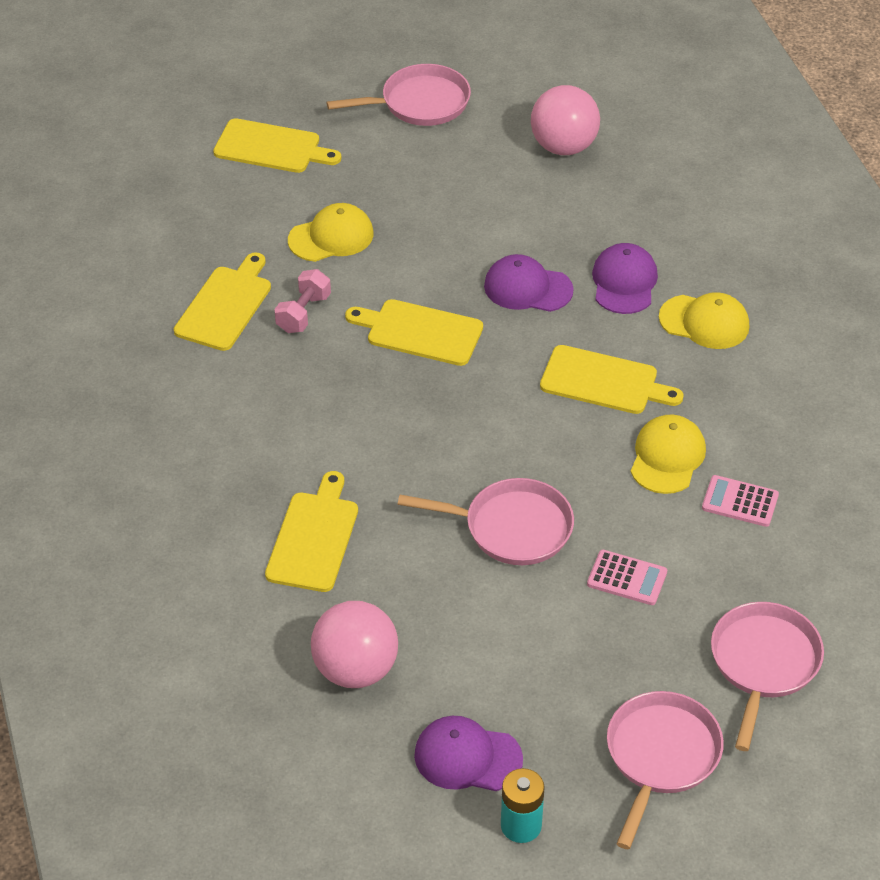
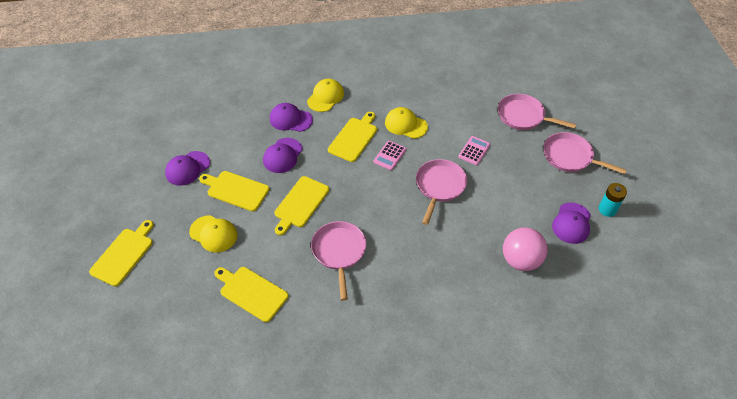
camera: 80 degrees left, 5 degrees up
yellow cutting board [265,471,358,592] -> yellow cutting board moved to [199,171,269,211]
pink dumbbell [274,269,331,333] -> none
yellow cap [288,203,374,262] -> yellow cap turned 135 degrees clockwise [189,215,237,253]
pink pan [326,64,471,126] -> pink pan moved to [311,221,366,300]
pink ball [531,85,600,155] -> none
pink calculator [702,475,779,527] -> pink calculator moved to [373,141,406,170]
none -> purple cap [165,151,210,186]

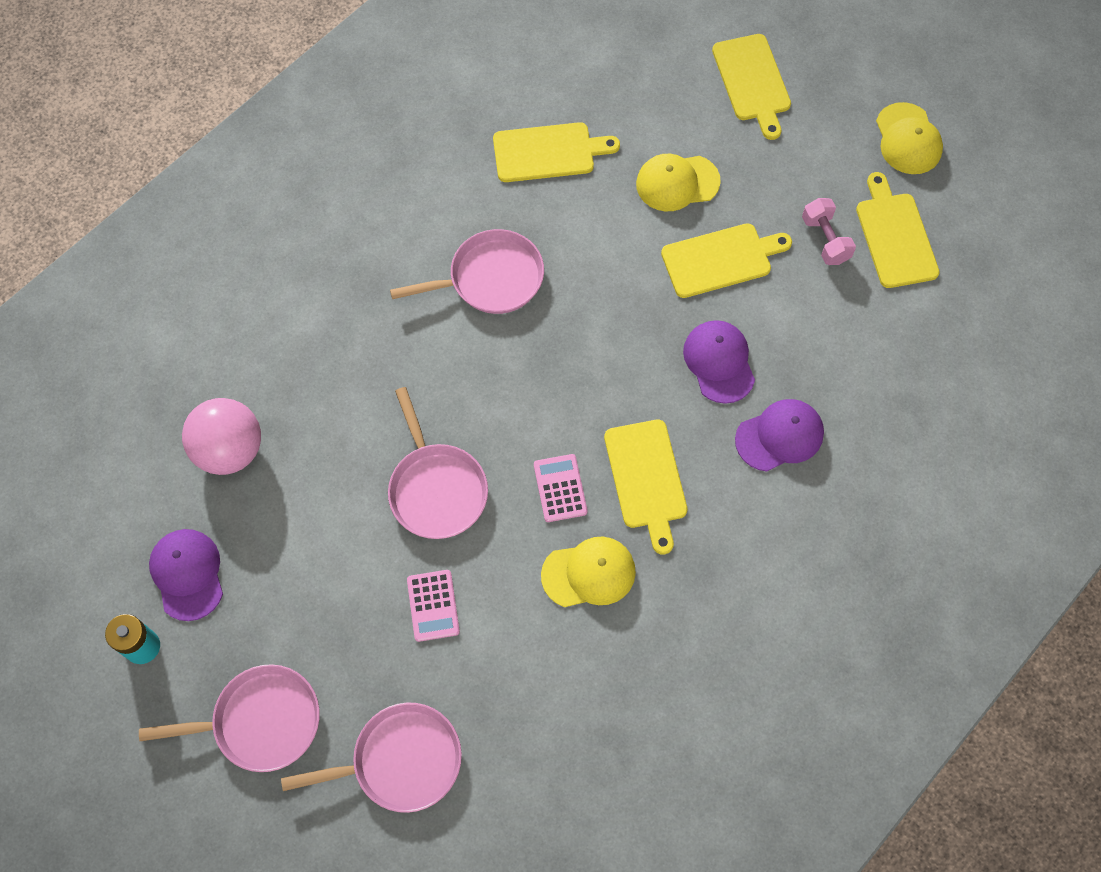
camera: 140 degrees right, 15 degrees up
purple cap [165,151,210,186] -> pink dumbbell [802,198,856,265]
yellow cutting board [274,176,329,235] -> yellow cutting board moved to [856,172,940,288]
yellow cap [307,79,344,112] -> yellow cap moved to [876,102,943,174]
pink pan [311,221,366,300] -> pink pan turned 60 degrees counterclockwise [390,229,544,314]

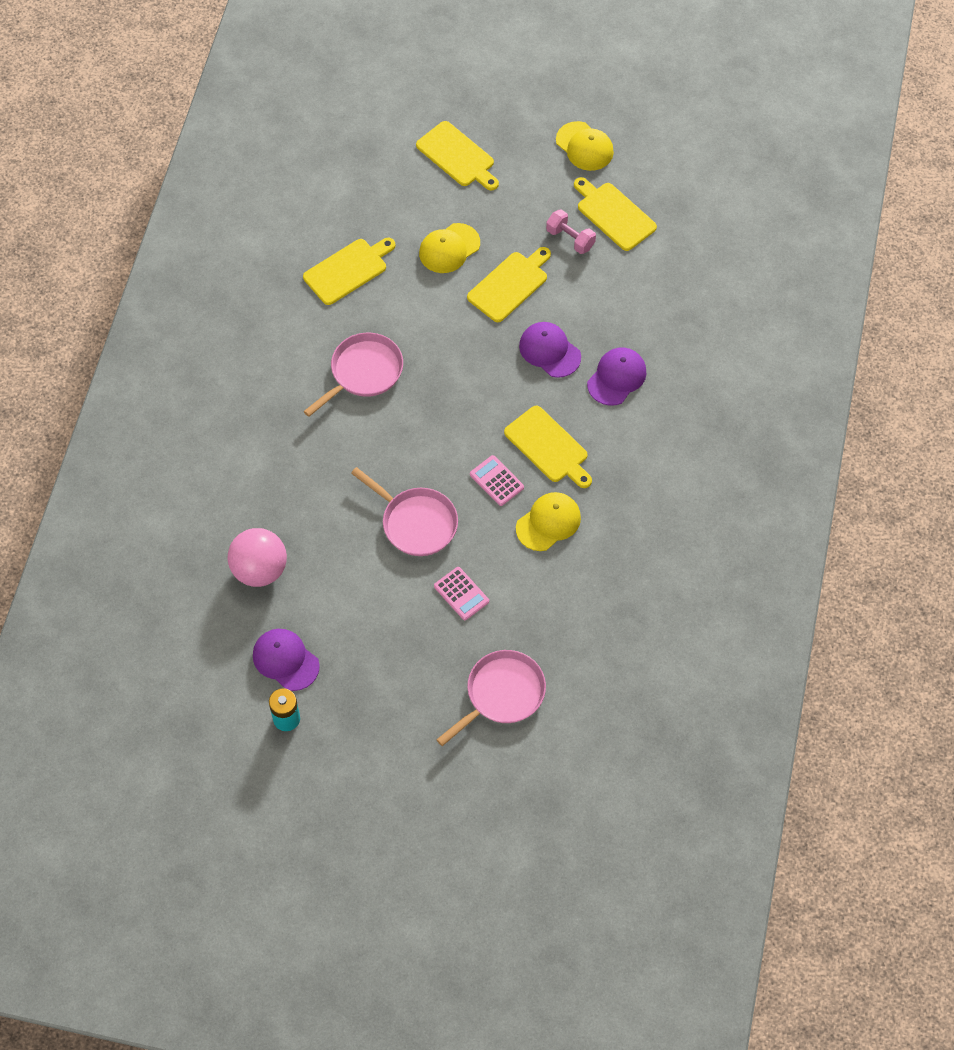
camera: 30 degrees left, 5 degrees down
pink pan [139,664,320,772] -> none

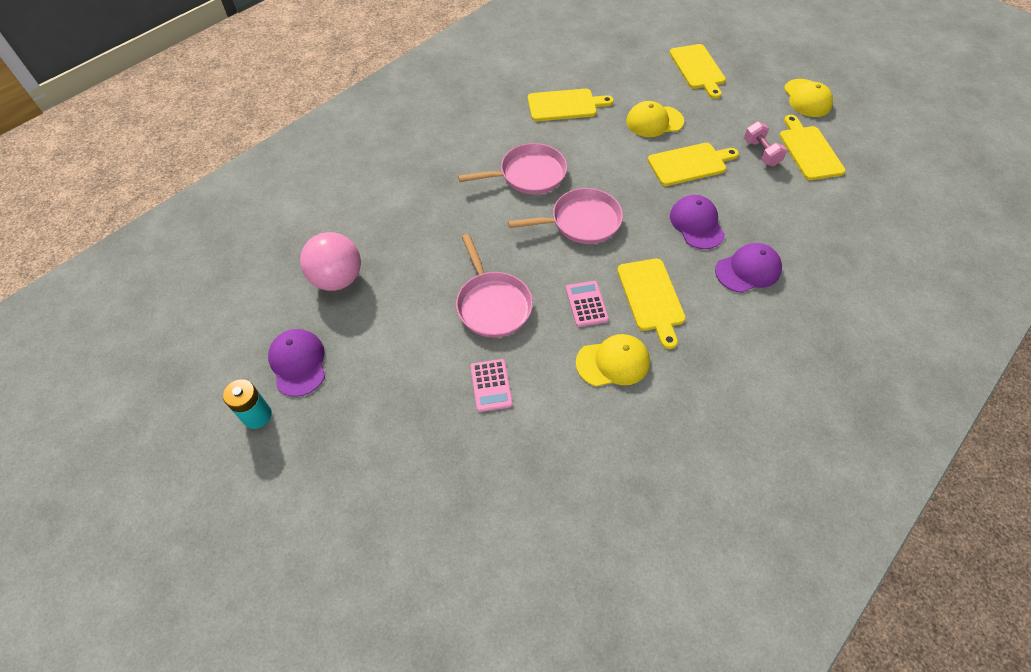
camera: 30 degrees right, 5 degrees down
pink pan [436,650,546,746] -> pink pan moved to [508,188,623,244]

